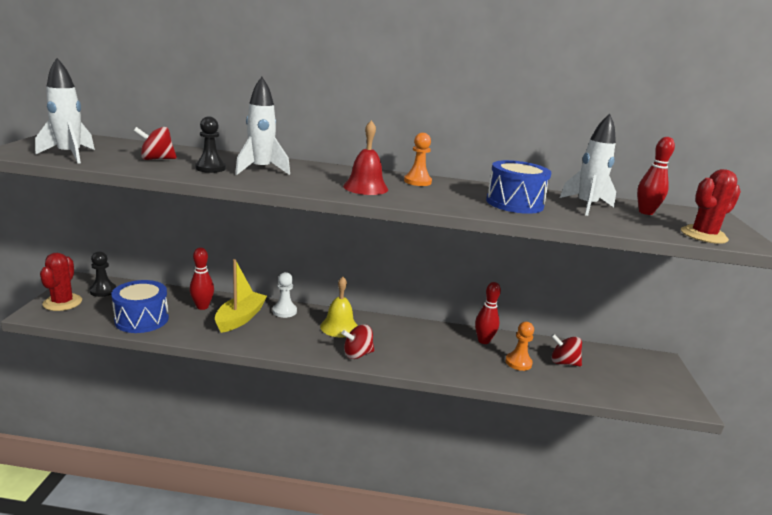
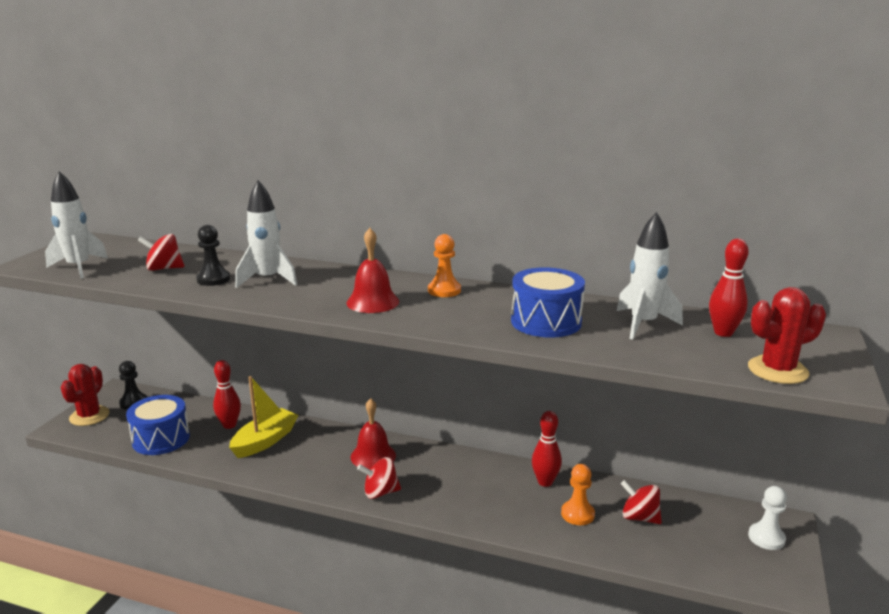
camera: 15 degrees right, 0 degrees up
white pawn [272,272,297,318] -> white pawn moved to [748,486,787,550]
yellow bell [320,277,358,337] -> red bell [351,398,396,469]

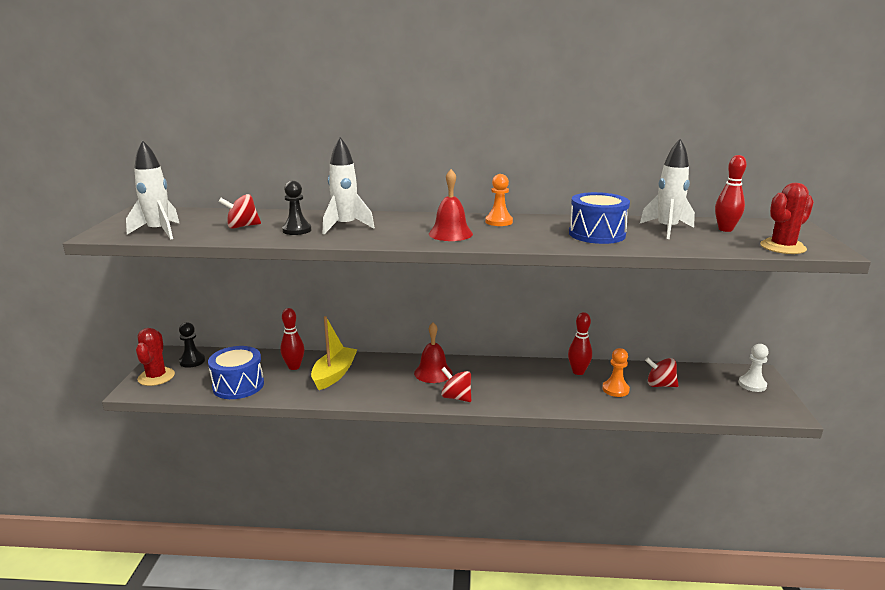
camera: 15 degrees left, 0 degrees up
red spinning top [357,457,401,499] -> red spinning top turned 60 degrees clockwise [441,367,471,402]

